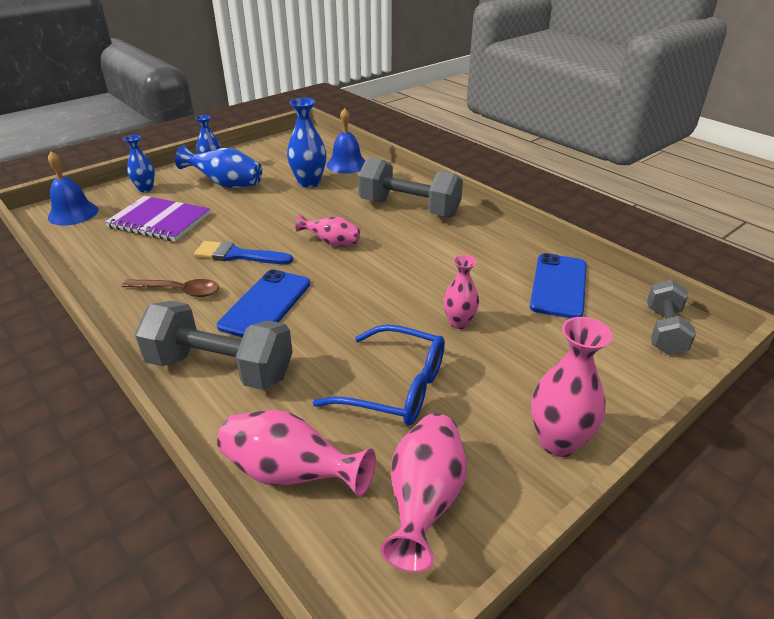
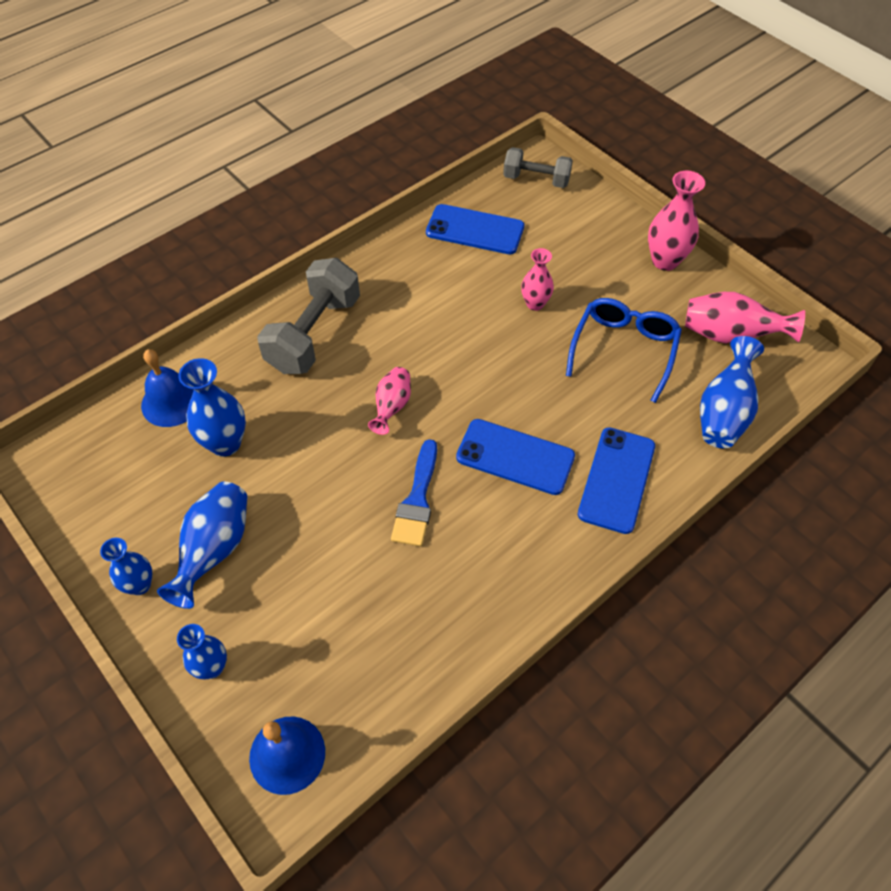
camera: 90 degrees left, 20 degrees up
purple notebook [105,196,210,241] -> none
brown spoon [122,279,219,297] -> none
grey dumbbell [135,301,293,390] -> blue phone [578,427,655,534]
pink vase [217,410,376,497] -> blue vase [700,336,764,448]

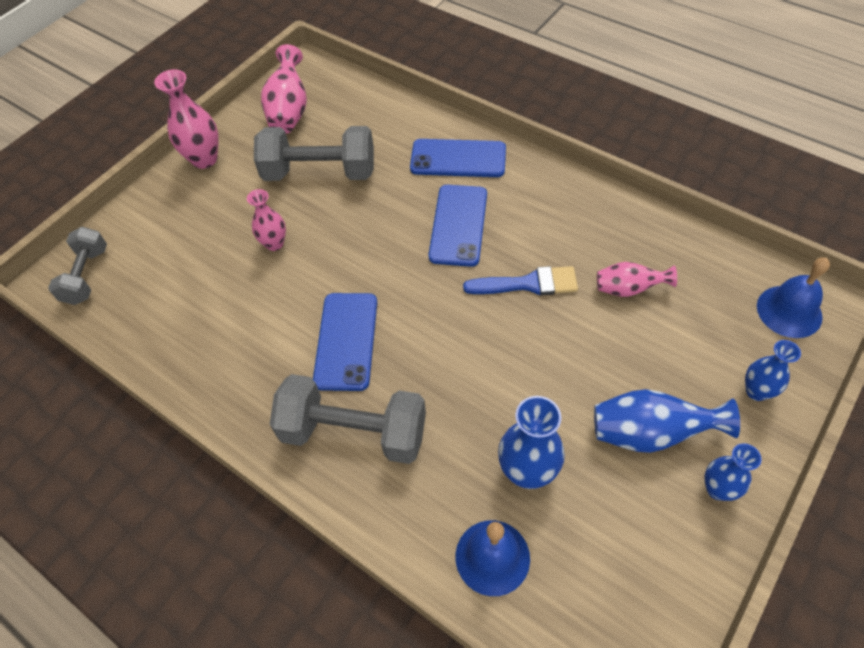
camera: 100 degrees left, 0 degrees up
pink vase [368,367,411,435] -> pink vase moved to [597,262,677,297]
blue phone [426,204,524,254] -> blue phone moved to [313,293,377,391]
blue glasses [566,298,682,403] -> grey dumbbell [254,126,374,181]
blue vase [700,336,764,448] -> none

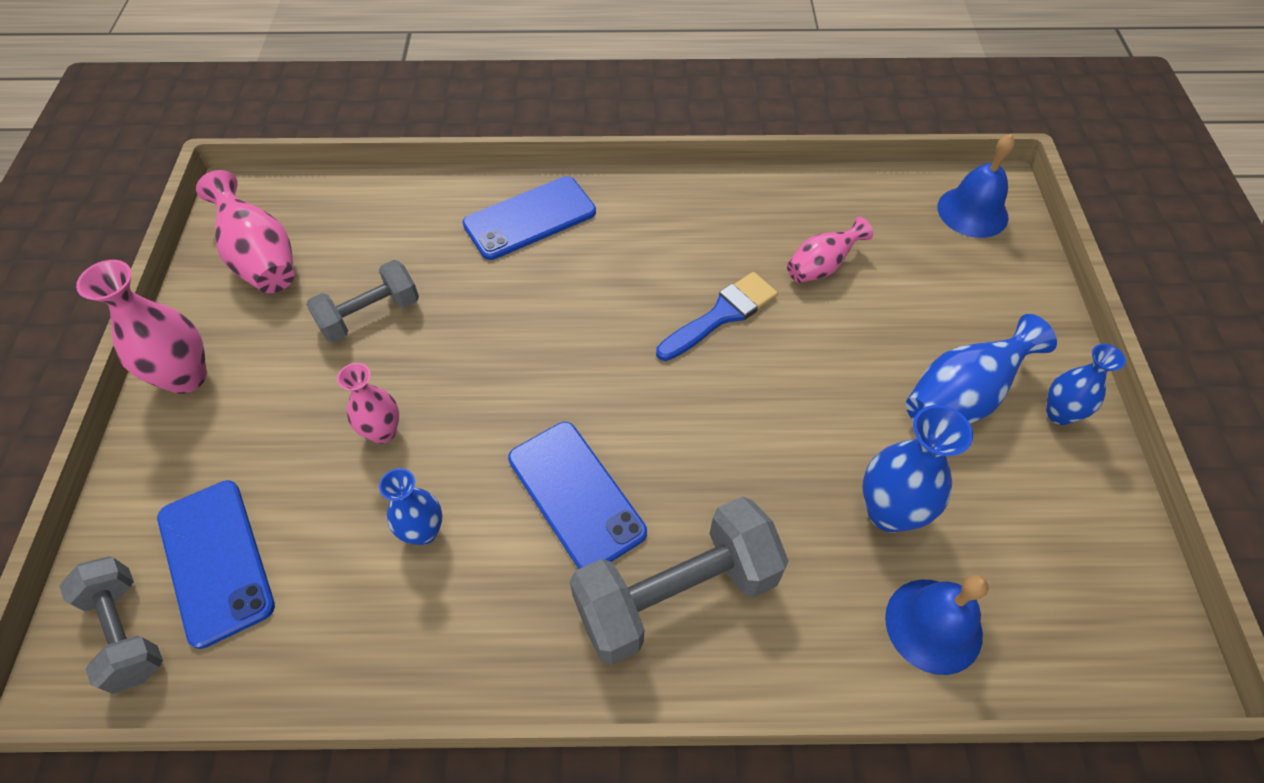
camera: 40 degrees left, 0 degrees up
grey dumbbell [254,126,374,181] -> grey dumbbell [306,260,419,342], size x0.62
blue phone [429,185,487,267] -> blue phone moved to [157,480,275,649]
blue vase [745,340,801,401] -> blue vase moved to [379,468,442,545]

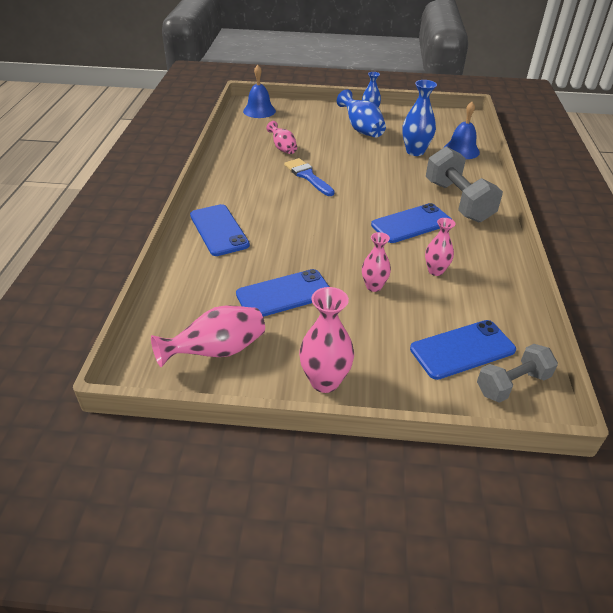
camera: 85 degrees left, 15 degrees down
grey dumbbell [306,260,419,342] -> blue phone [236,269,329,317]
blue vase [379,468,442,545] -> pink vase [425,218,456,276]

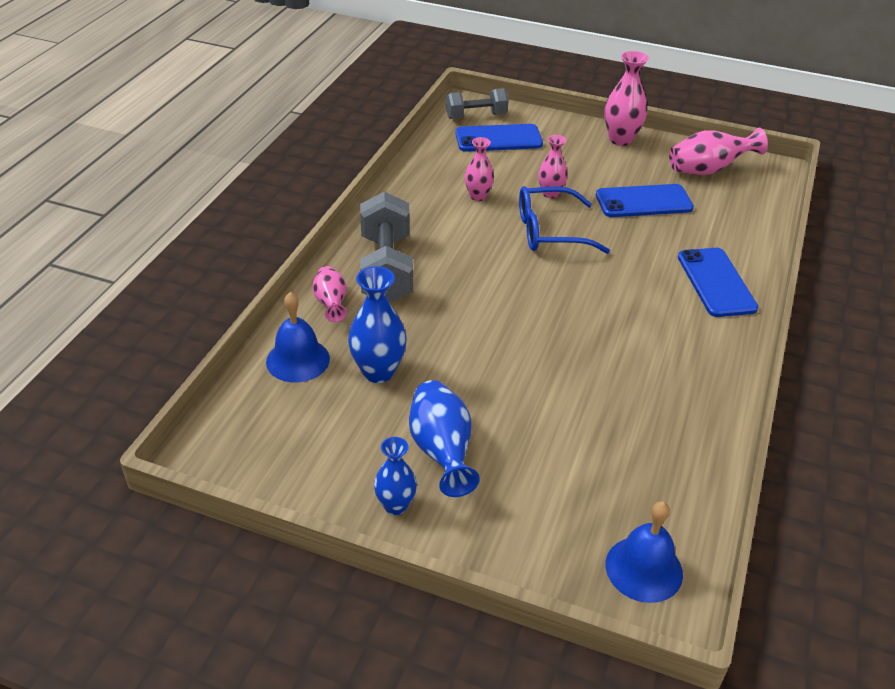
camera: 165 degrees left, 0 degrees up
pink vase [266,121,297,154] -> pink vase moved to [313,266,347,322]
blue brush [284,158,335,196] -> none
blue phone [371,203,451,243] -> none
none -> blue glasses [519,186,610,254]

